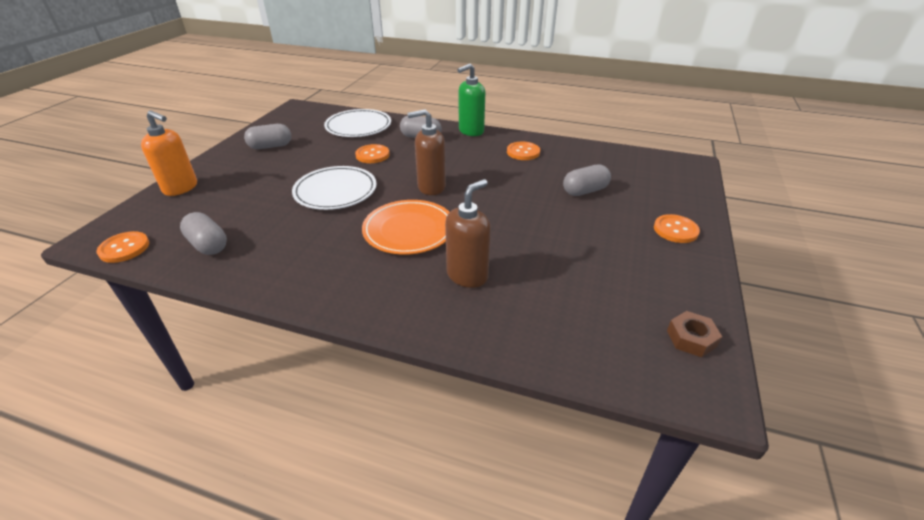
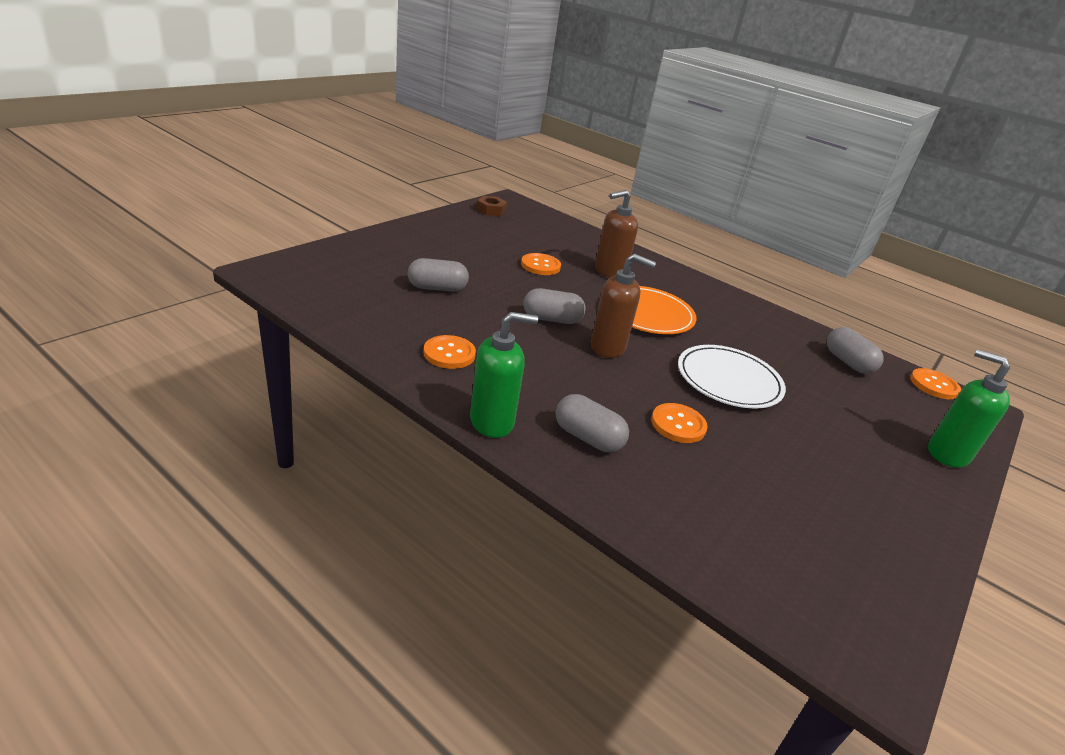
camera: 165 degrees left, 5 degrees down
orange soap dispenser [141,110,197,196] -> green soap dispenser [928,349,1010,468]
grey capsule [244,124,291,149] -> grey capsule moved to [524,288,585,324]
white plate [324,109,391,137] -> none
orange button [654,214,700,243] -> orange button moved to [521,253,561,275]

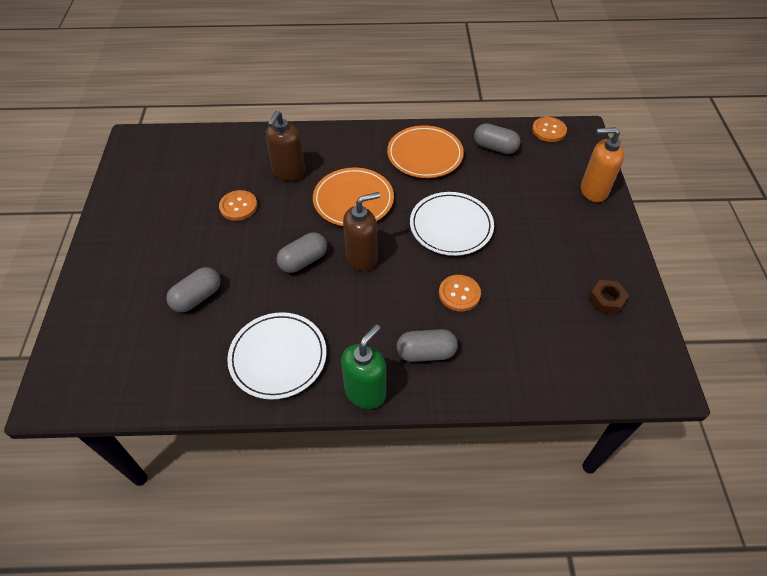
camera: 35 degrees left, 20 degrees up
orange button [423,335,476,369] -> white plate [227,312,326,400]
brown nut [477,196,507,216] -> brown nut moved to [588,280,629,314]
green soap dispenser [928,349,1010,468] -> orange soap dispenser [581,127,624,202]
none -> orange plate [387,125,464,178]

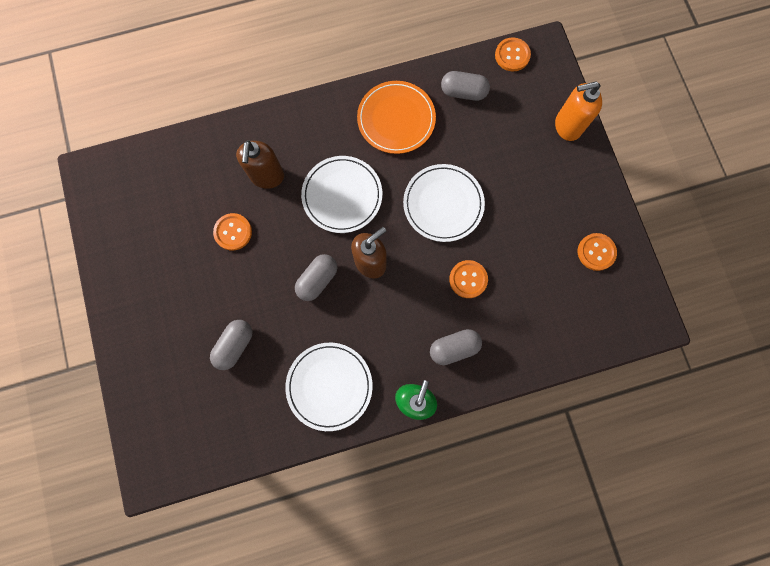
camera: 15 degrees left, 25 degrees up
orange plate [313,168,394,226] -> white plate [301,156,382,233]
brown nut [588,280,629,314] -> orange button [578,233,617,271]

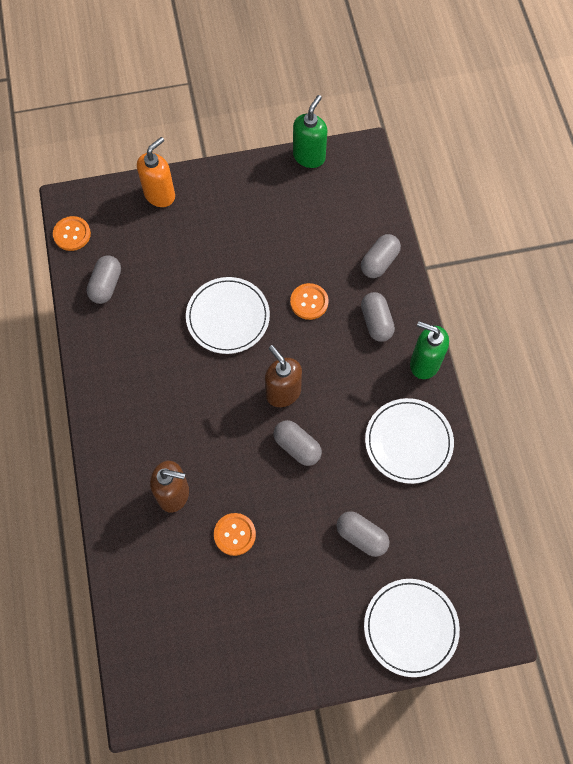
camera: 85 degrees left, 10 degrees down
white plate [301,156,382,233] -> white plate moved to [364,579,460,677]
orange plate [357,81,436,154] -> none
orange soap dispenser [555,81,602,141] -> orange soap dispenser turned 135 degrees counterclockwise [137,137,175,207]
orange button [578,233,617,271] -> none
none -> green soap dispenser [293,95,327,168]
none -> grey capsule [361,234,401,278]

